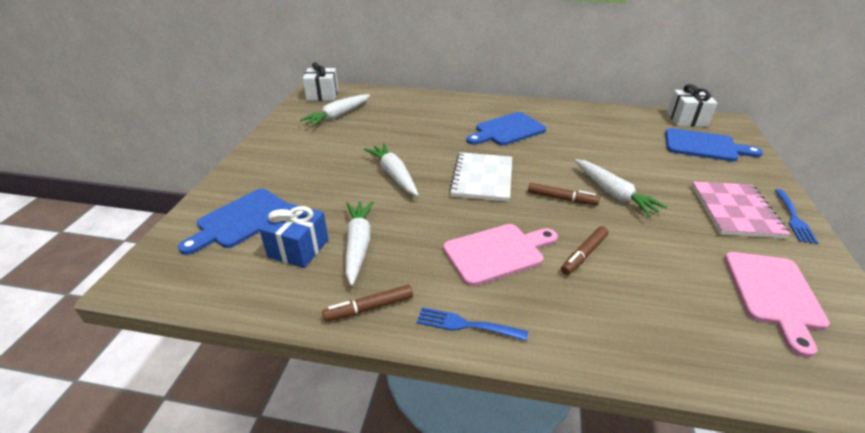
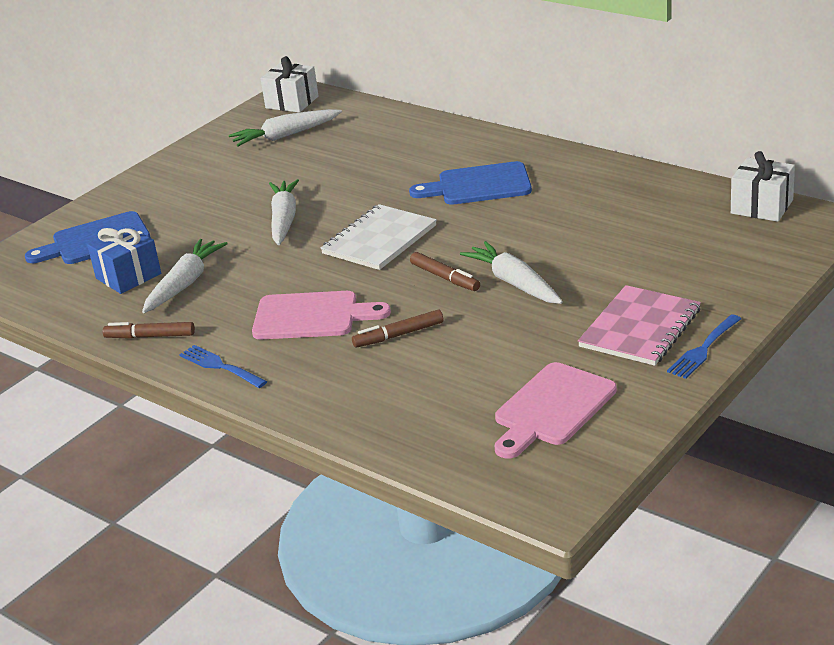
camera: 30 degrees right, 5 degrees down
white carrot [575,159,667,217] -> white carrot turned 150 degrees clockwise [460,241,563,304]
blue cutting board [665,128,763,162] -> none

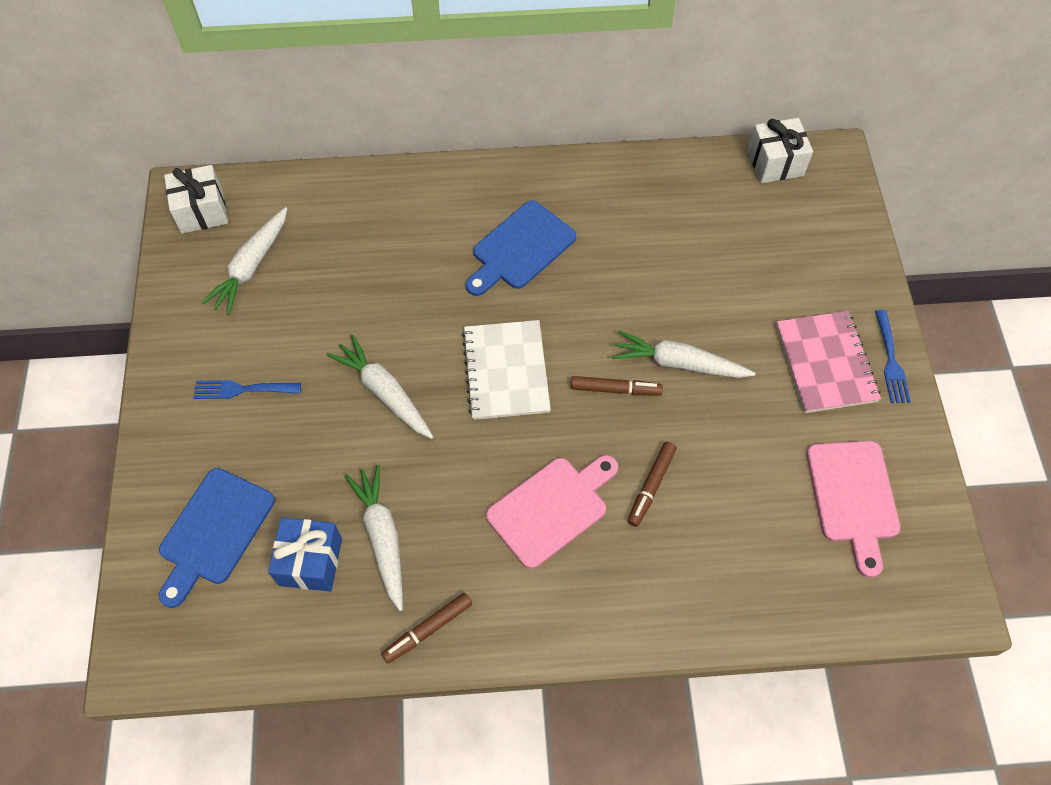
camera: 45 degrees left, 30 degrees up
blue fork [179,345,267,388] -> blue fork moved to [193,380,301,399]

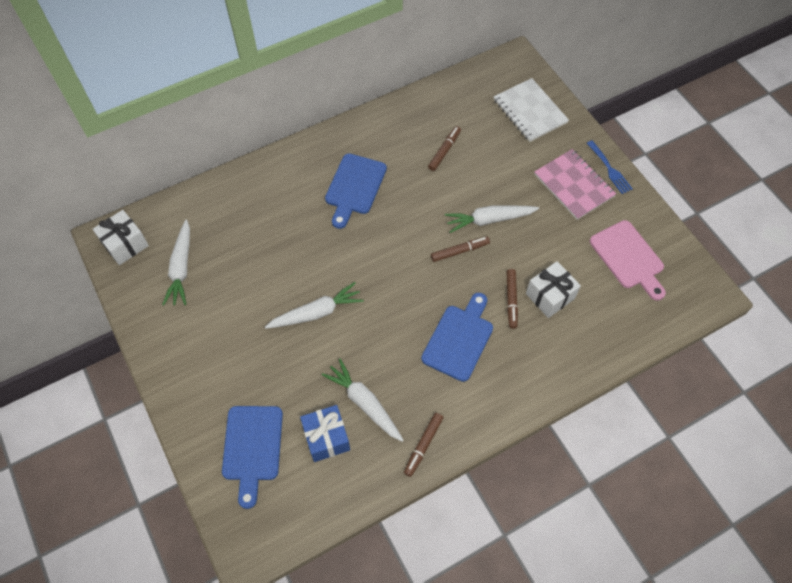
camera: 25 degrees left, 0 degrees up
blue fork [193,380,301,399] -> none
white carrot [327,335,433,439] -> white carrot turned 135 degrees clockwise [265,282,364,329]
white notebook [462,320,551,420] -> white notebook moved to [494,78,569,142]
pink cutting board [486,455,618,569] -> blue cutting board [421,293,493,382]
white gift [747,118,813,183] -> white gift moved to [526,261,581,318]
none -> brown marker [428,126,461,171]

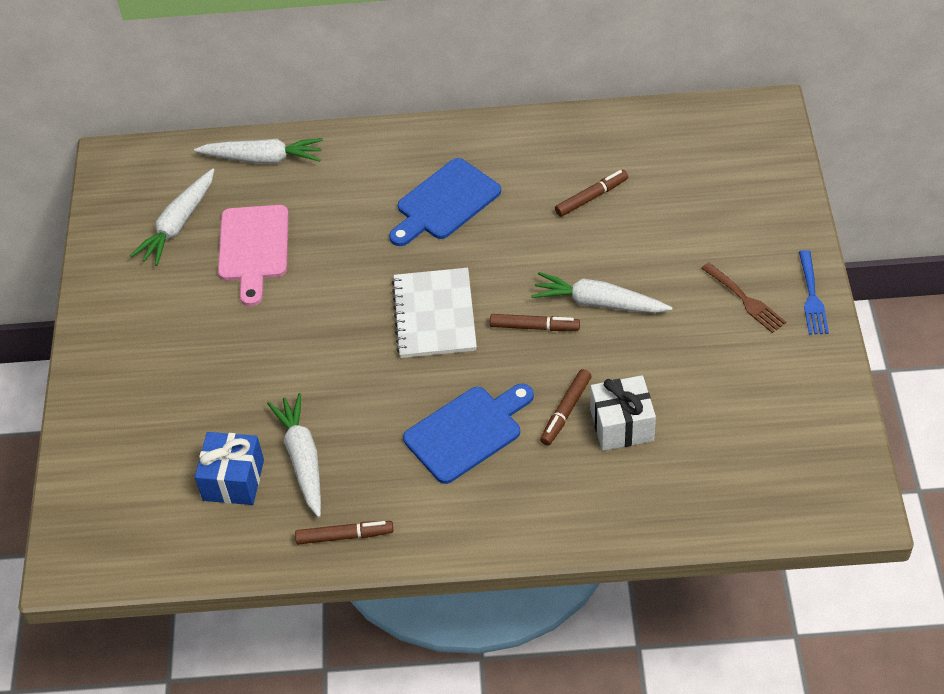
camera: 30 degrees right, 10 degrees down
white gift [93,210,149,265] -> none
blue cutting board [222,406,283,509] -> none
white carrot [265,282,364,329] -> white carrot moved to [194,138,323,164]
brown marker [404,413,443,477] -> brown marker turned 150 degrees counterclockwise [295,521,393,545]
white notebook [494,78,569,142] -> white notebook moved to [392,268,477,358]
pink notebook [534,149,616,220] -> brown fork [701,263,786,333]
pink cutting board [590,220,666,301] -> pink cutting board moved to [218,205,289,306]

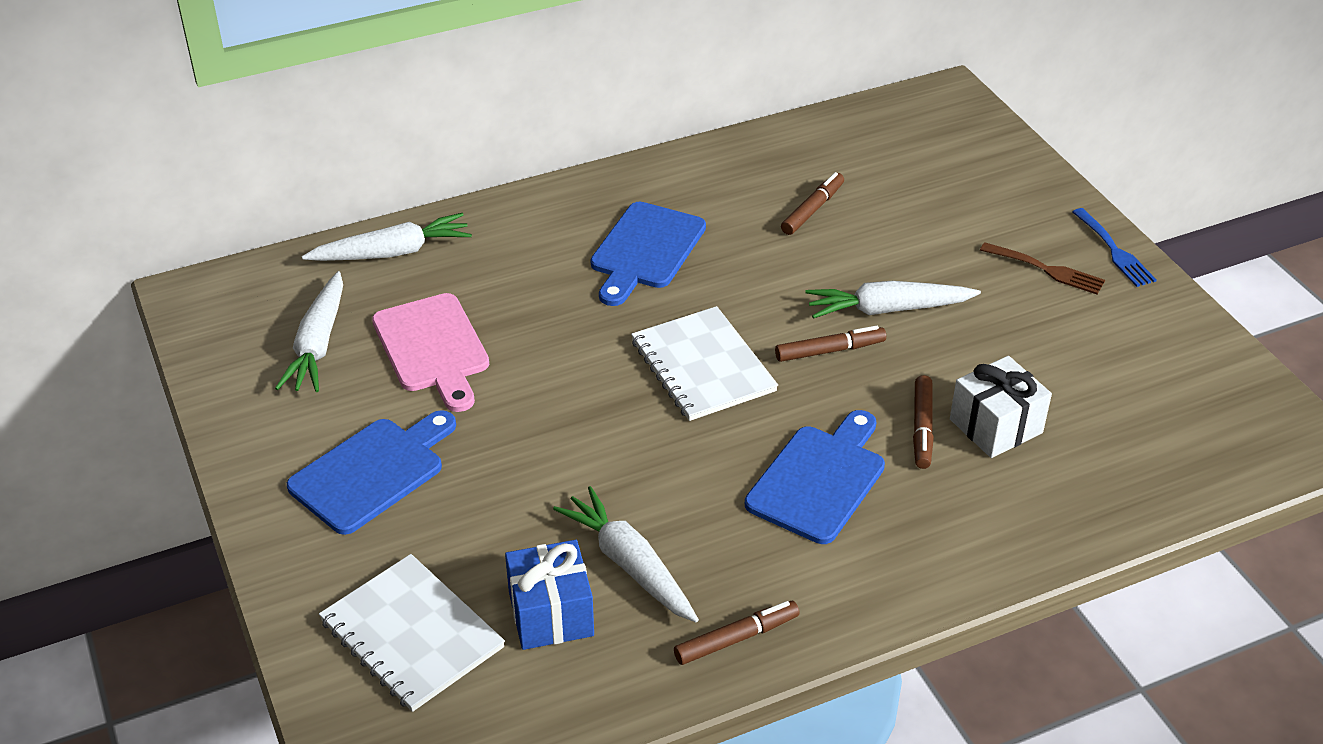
camera: 25 degrees left, 10 degrees down
none -> blue cutting board [287,410,456,535]
none -> white notebook [319,554,505,712]

